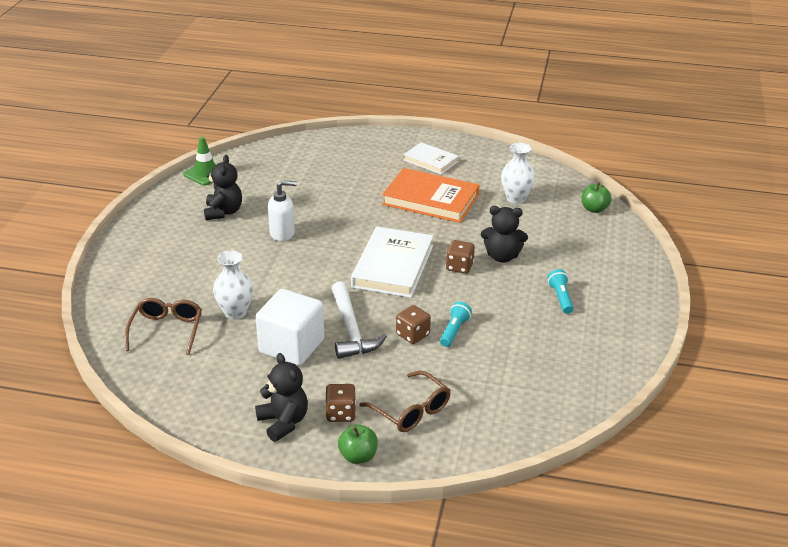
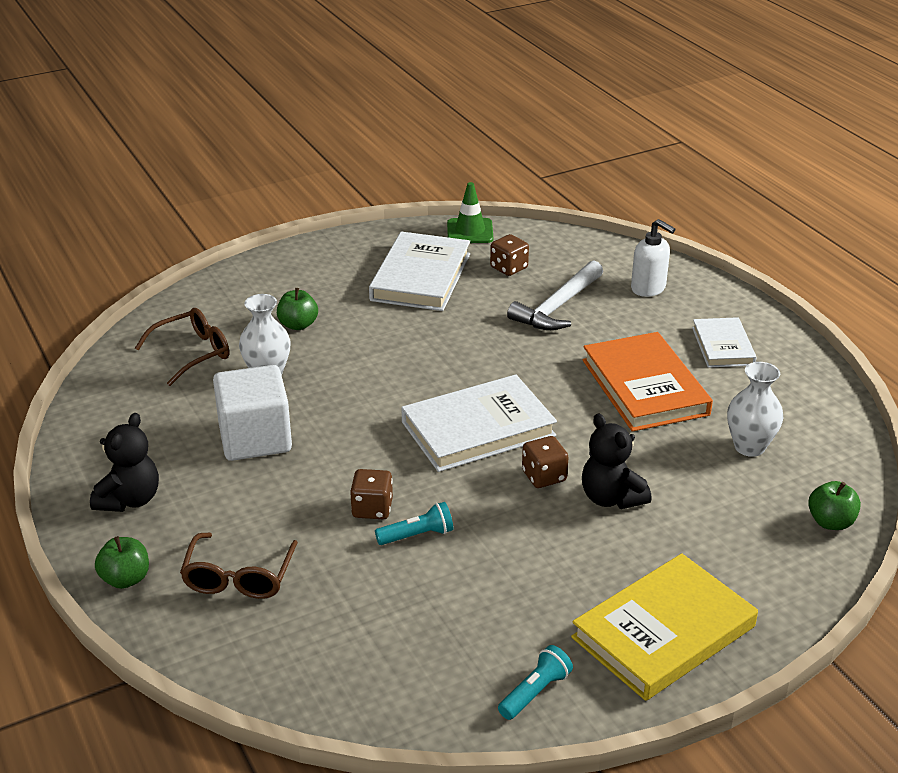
camera: 50 degrees right, 0 degrees up
black teddy bear [204,155,242,220] -> white book [369,232,470,311]
white soap dispenser [268,180,297,241] -> white soap dispenser moved to [631,219,676,297]
brown dice [325,384,356,422] -> brown dice moved to [490,234,529,276]
white hammer [331,281,387,359] -> white hammer moved to [507,260,603,330]
turquoise flashlight [547,269,574,314] -> turquoise flashlight moved to [498,645,573,720]
none -> green apple [277,288,318,330]
none -> yellow book [571,553,758,701]

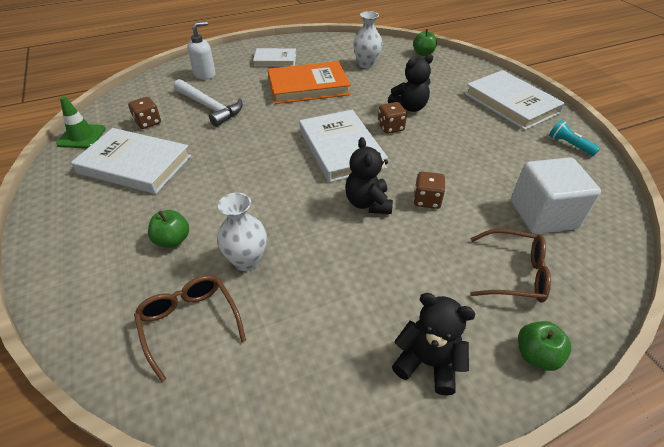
camera: 85 degrees left, 10 degrees up
white cube [213,365,292,461] -> white cube moved to [511,157,601,234]
turquoise flashlight [375,502,453,545] -> none
yellow book [571,553,758,701] -> white book [465,70,565,130]
none -> black teddy bear [345,137,393,214]

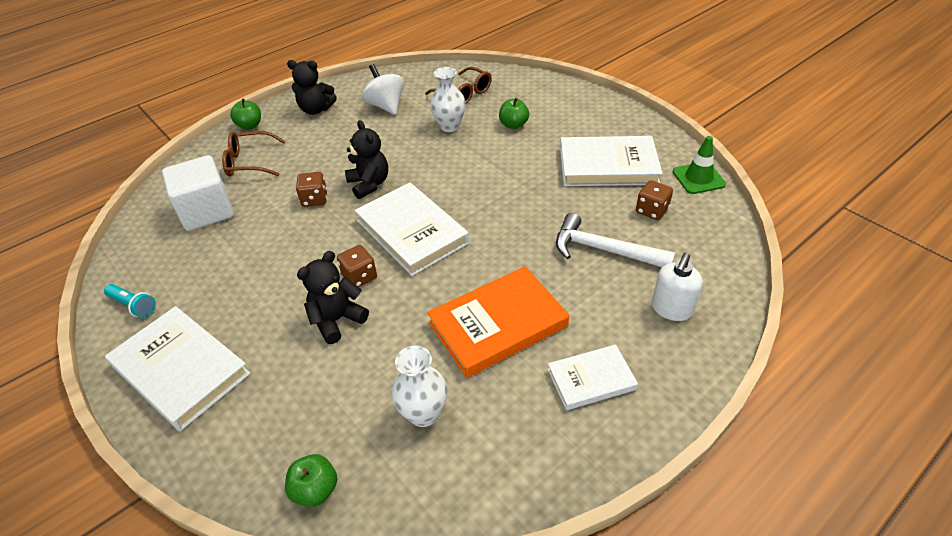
camera: 165 degrees right, 0 degrees up
none -> white spinning top [362,64,404,115]

